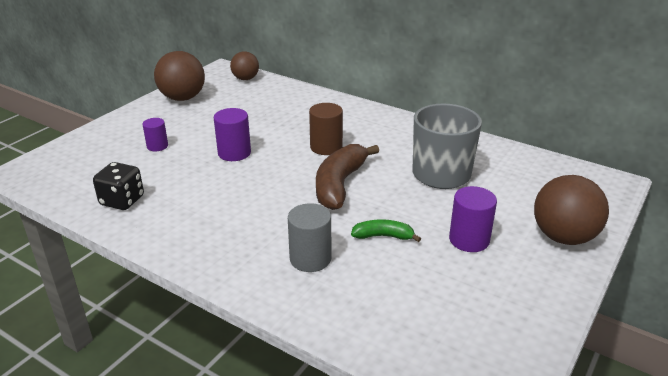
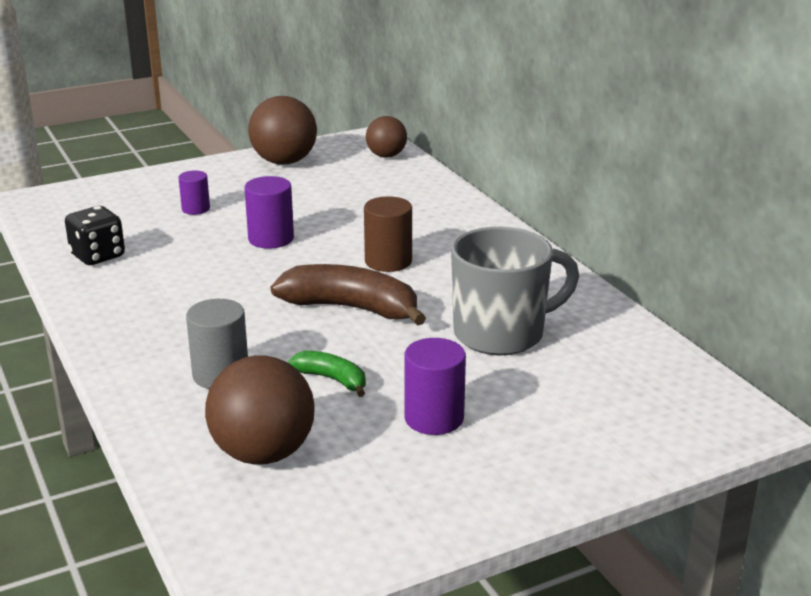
camera: 30 degrees right, 5 degrees down
brown banana [316,144,379,210] -> brown banana turned 60 degrees clockwise [271,264,426,326]
brown ball [534,175,609,245] -> brown ball moved to [205,355,315,465]

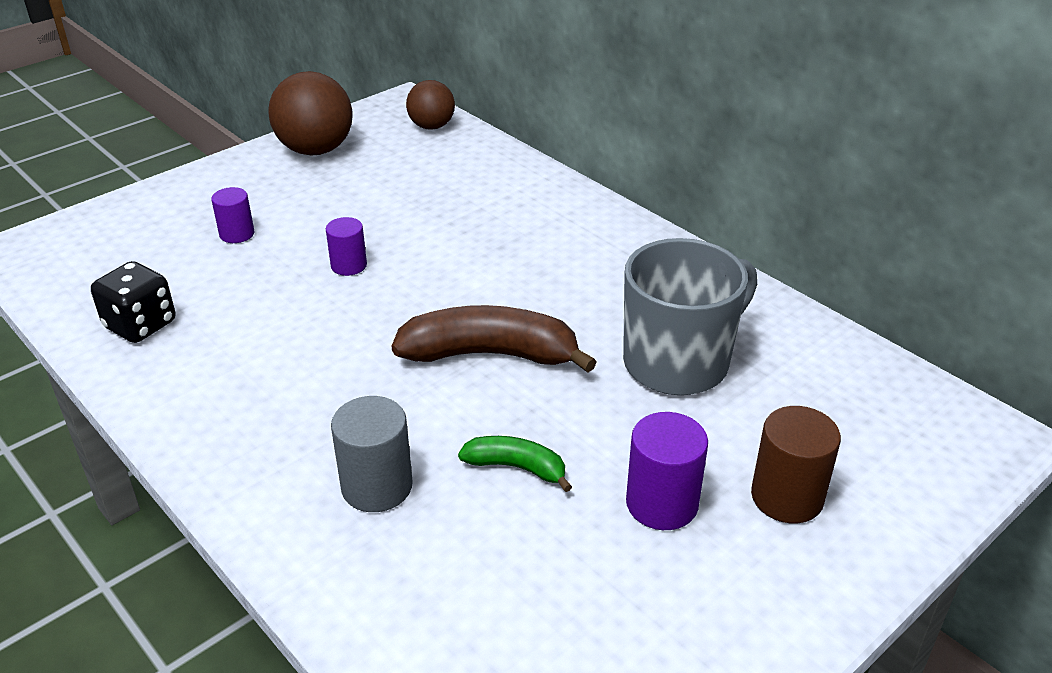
camera: 15 degrees left, 10 degrees up
brown ball [205,355,315,465] -> none
purple cylinder [244,176,294,249] -> purple cylinder [326,217,367,276], size x0.65
brown cylinder [364,196,412,272] -> brown cylinder moved to [751,406,841,523]

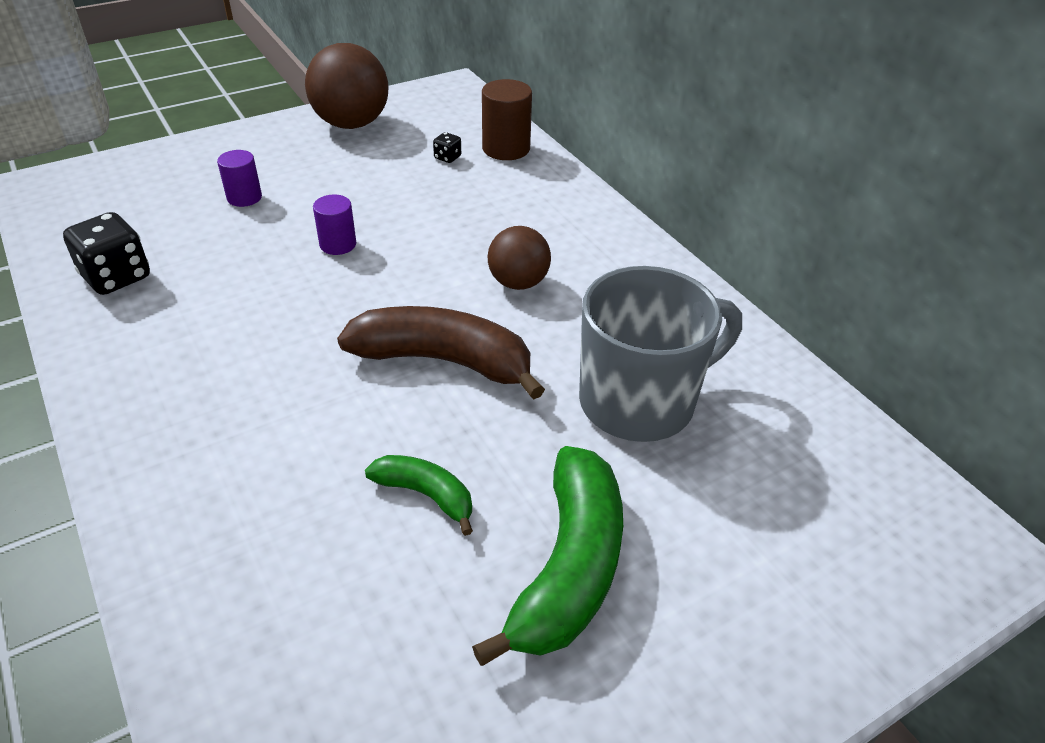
camera: 10 degrees right, 5 degrees up
grey cylinder [331,396,413,512] -> none
brown ball [406,80,455,130] -> brown ball moved to [488,226,551,290]
purple cylinder [626,412,708,530] -> green banana [472,446,623,666]
brown cylinder [751,406,841,523] -> brown cylinder moved to [482,79,532,160]
none -> black dice [433,132,461,163]

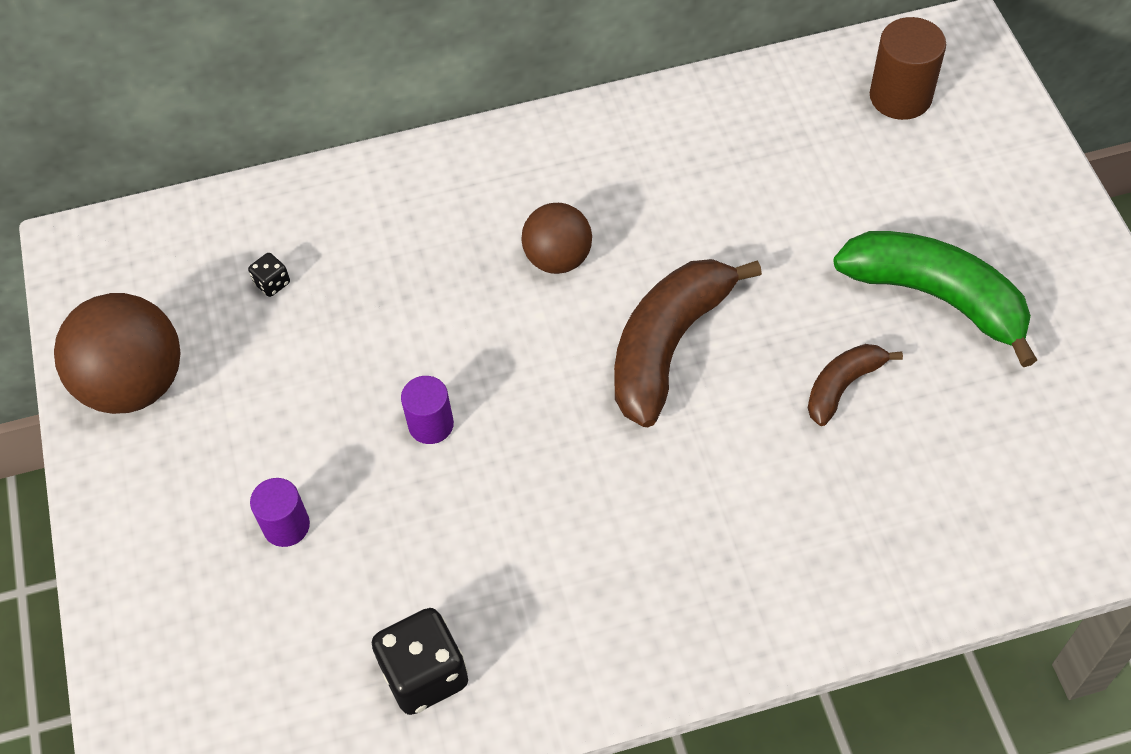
camera: 70 degrees left, 15 degrees up
green banana [365,455,473,536] -> brown banana [808,344,903,426]
brown cylinder [482,79,532,160] -> brown cylinder moved to [870,17,946,120]
grey mug [579,266,742,442] -> none

